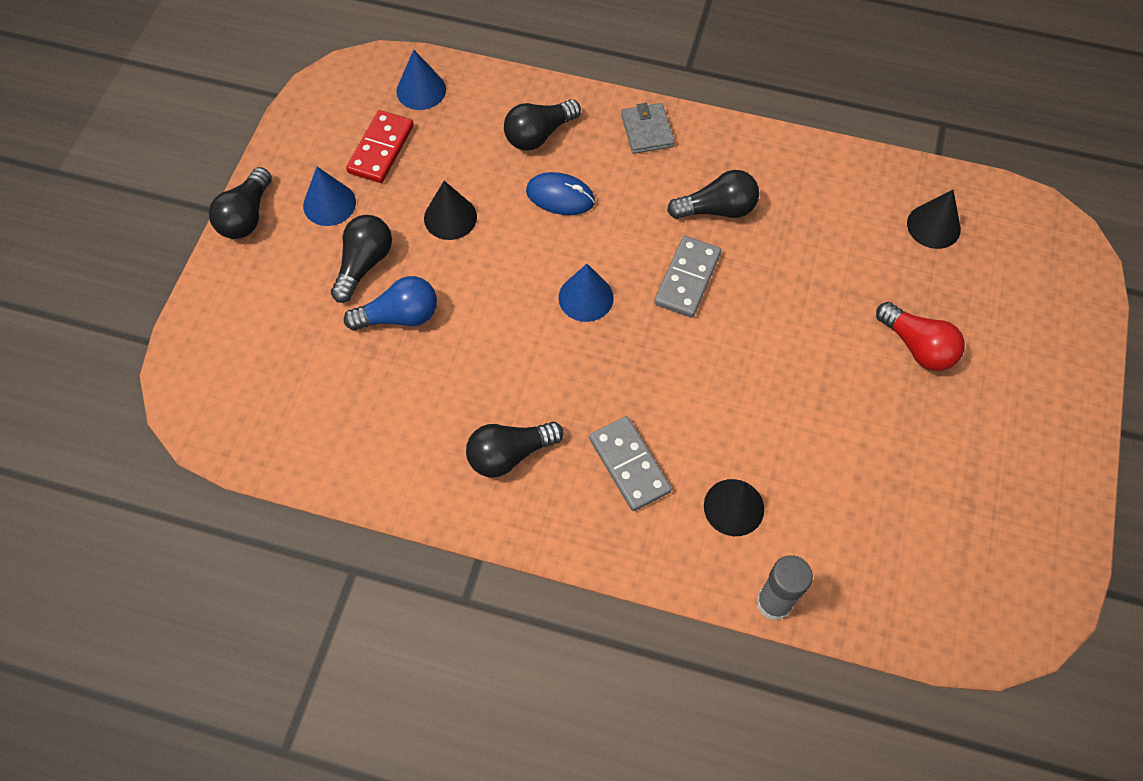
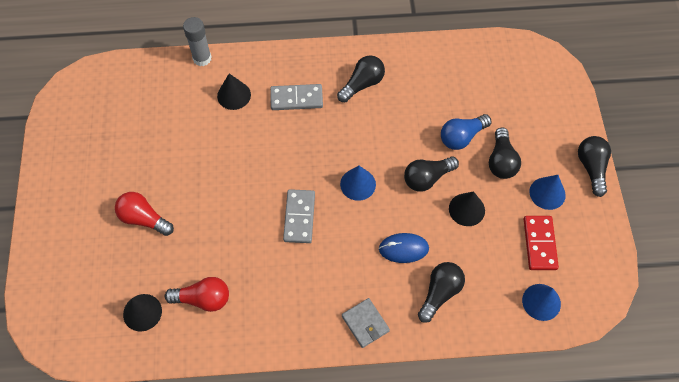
camera: 160 degrees right, 0 degrees up
grey domino [589,416,672,511] -> grey domino turned 45 degrees counterclockwise [270,84,323,110]
black light bulb [667,170,759,219] -> black light bulb moved to [404,157,459,192]
none -> red light bulb [165,277,229,312]

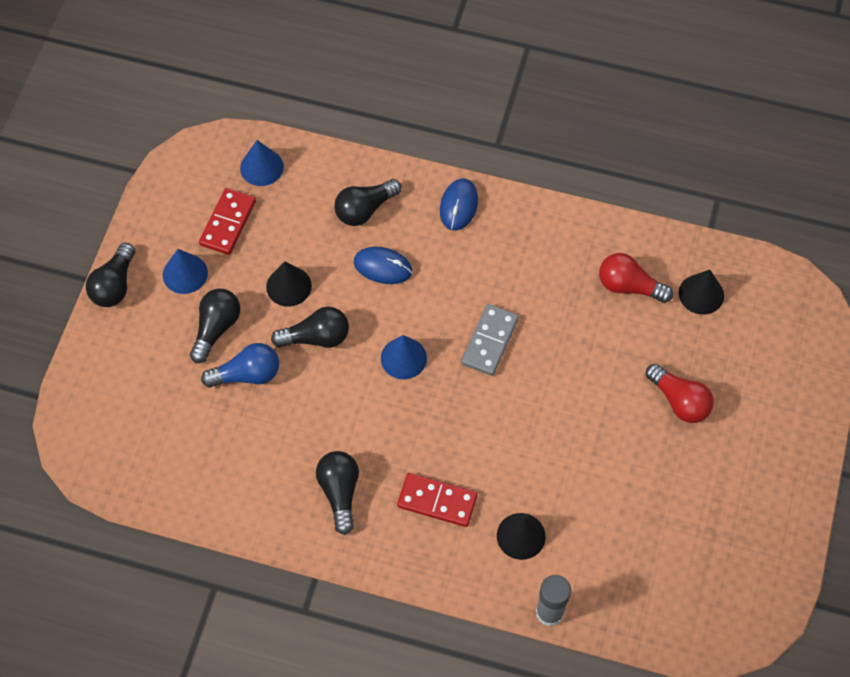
camera: 160 degrees left, 0 degrees up
grey domino [270,84,323,110] -> red domino [397,473,478,527]
black light bulb [337,55,385,103] -> black light bulb turned 105 degrees clockwise [316,451,359,535]
grey wallet [342,298,390,348] -> blue mouse [440,179,478,230]

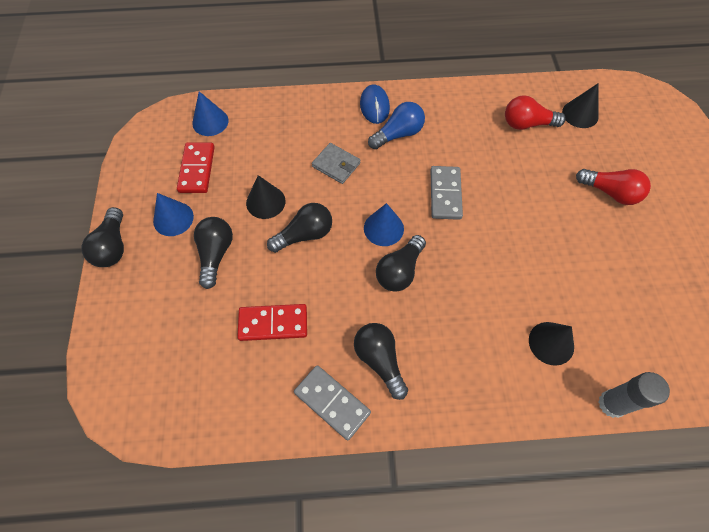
camera: 20 degrees left, 0 degrees up
blue light bulb [201,343,279,388] -> blue light bulb moved to [368,102,425,149]
black light bulb [334,179,401,226] -> black light bulb moved to [376,235,426,292]
blue mouse [354,247,413,284] -> grey wallet [312,143,360,184]
red domino [397,473,478,527] -> red domino moved to [237,304,307,341]
none -> grey domino [294,365,371,441]

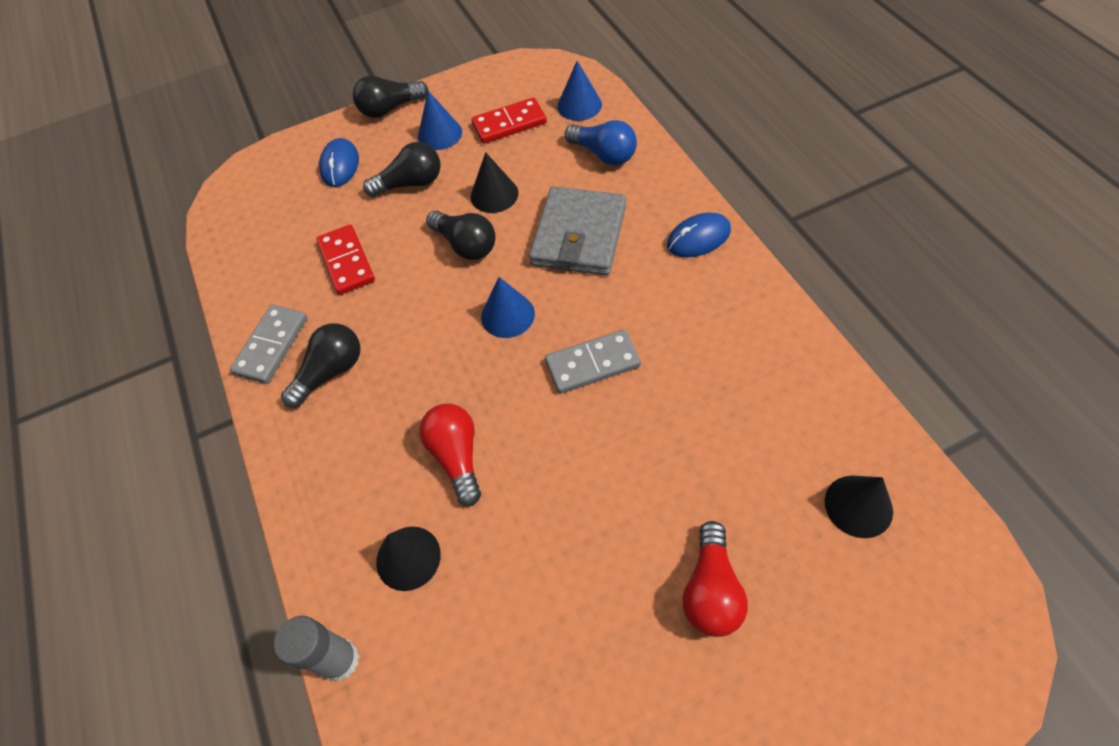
camera: 75 degrees right, 5 degrees down
grey wallet [312,143,360,184] -> grey wallet [529,186,626,276], size x1.84
blue light bulb [368,102,425,149] -> blue light bulb moved to [565,120,637,165]
black light bulb [376,235,426,292] -> none
red light bulb [505,95,566,130] -> red light bulb moved to [419,404,481,506]
none -> blue mouse [319,138,359,187]

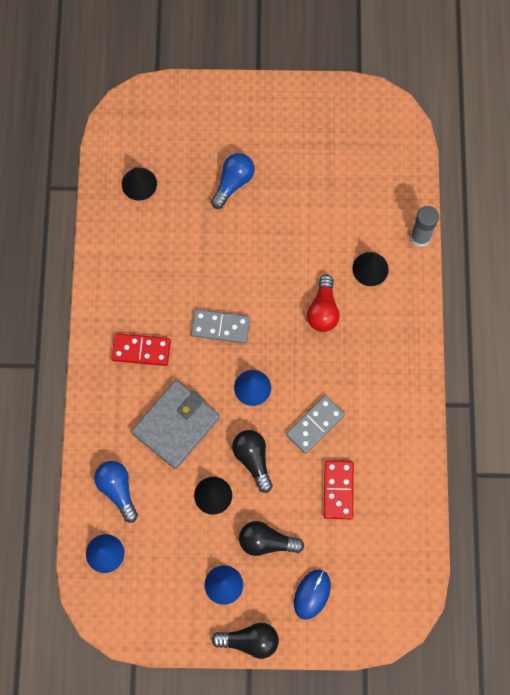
camera: 160 degrees left, 15 degrees up
grey domino [230,305,307,384] -> grey domino moved to [286,395,345,454]
black light bulb [281,323,360,408] -> none
red domino [471,97,547,144] -> red domino moved to [112,333,171,366]
blue mouse [667,213,731,257] -> none
red light bulb [683,521,748,637] -> blue light bulb [211,153,255,209]

